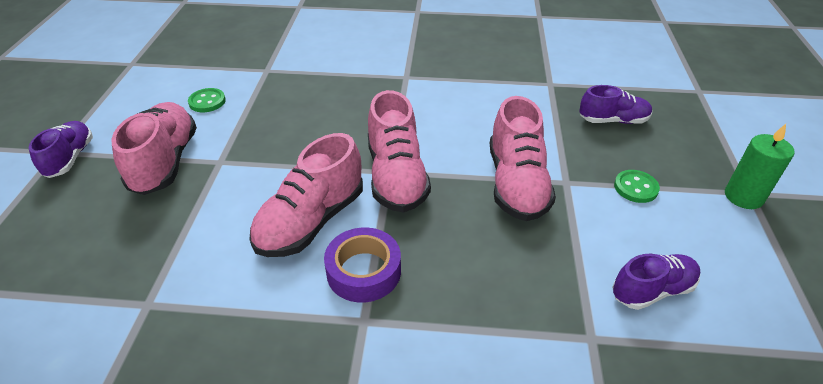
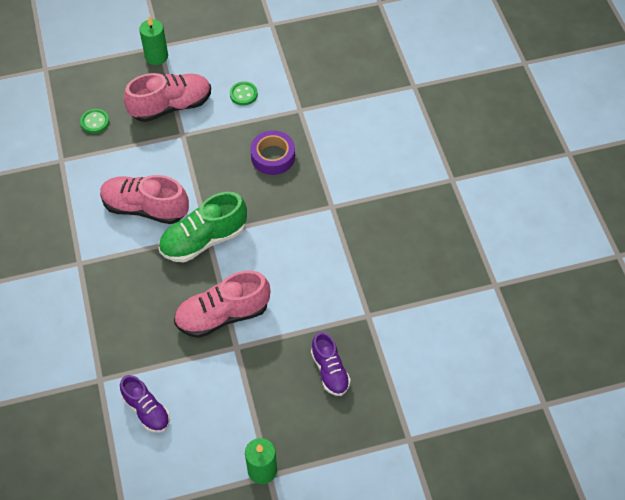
camera: 70 degrees right, 15 degrees up
purple shoe [29,121,93,178] -> green candle [139,16,168,65]
purple tape [324,228,401,303] -> purple tape moved to [250,130,295,175]
pink shoe [368,90,431,213] -> green shoe [159,192,247,262]
green button [614,170,660,203] -> green button moved to [80,109,109,134]

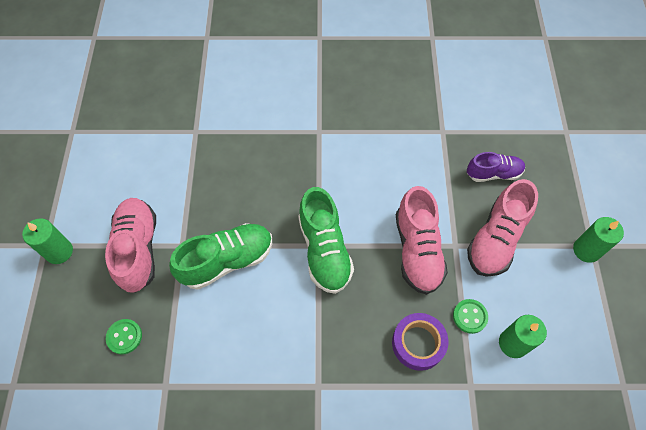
camera: 75 degrees left, 5 degrees up
pink shoe [100,175,189,224] -> pink shoe moved to [467,179,538,277]
purple shoe [120,375,170,433] -> green candle [499,315,547,358]
green button [230,81,258,106] -> green button moved to [453,299,488,334]
purple tape [250,130,295,175] -> purple tape moved to [392,313,448,371]
none -> green shoe [169,223,272,290]

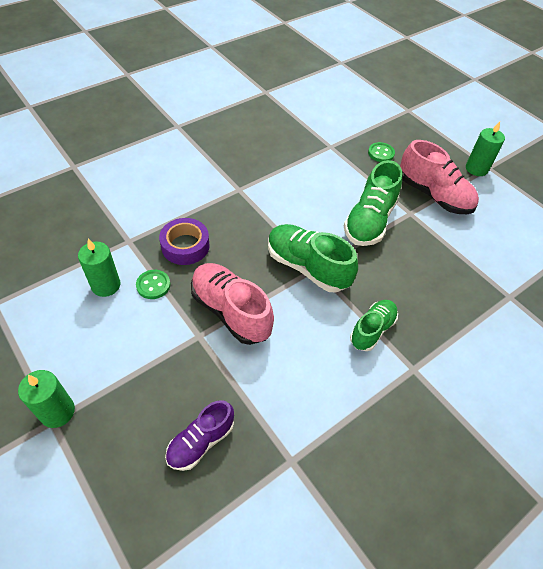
camera: 140 degrees right, 10 degrees down
pink shoe [467,179,538,277] -> none
none -> green shoe [350,300,398,351]

